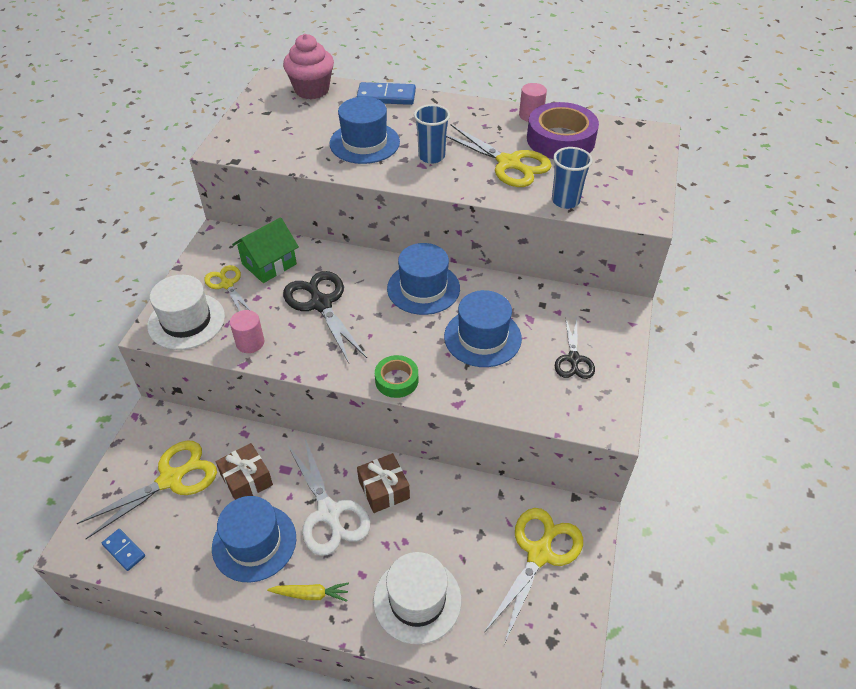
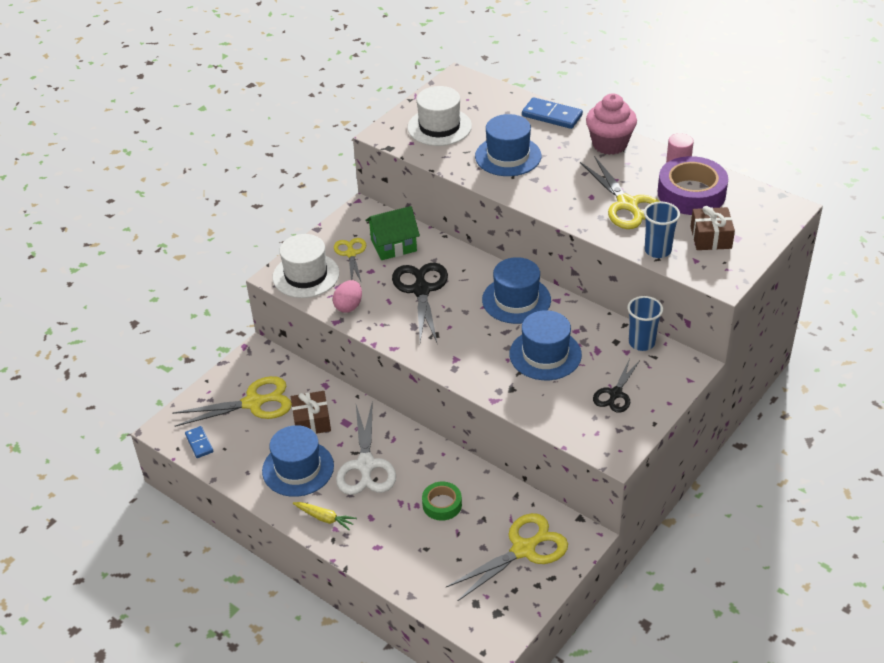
camera: 25 degrees right, 5 degrees down
pink cylinder [230,310,264,353] -> pink egg [333,280,362,313]
pink cupcake [283,34,334,99] -> pink cupcake moved to [586,93,637,155]
brown gift [357,453,410,513] -> brown gift moved to [690,206,735,250]
white hat [373,552,461,644] -> white hat moved to [407,86,472,146]
green tape [375,355,418,398] -> green tape moved to [422,482,462,521]
blue cup [414,104,450,163] -> blue cup moved to [627,296,663,351]

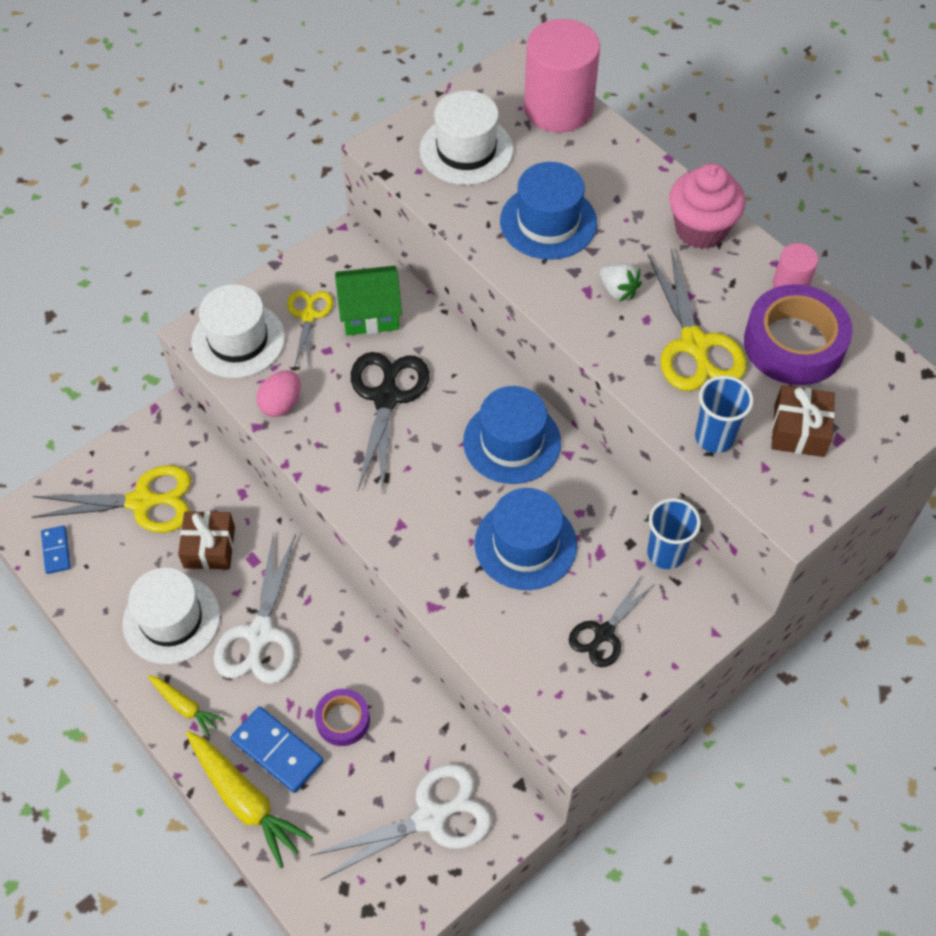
camera: 10 degrees right, 15 degrees up
blue hat [262,425,334,497] -> white hat [123,568,220,664]
green tape [422,482,462,521] -> purple tape [315,689,370,746]
yellow scissors [446,513,568,602] -> white scissors [311,764,492,881]
blue domino [522,97,583,129] -> blue domino moved to [230,706,324,793]
none -> yellow carrot [186,731,313,868]
none -> pink cylinder [524,19,600,133]
none -> white strawberry [600,263,642,302]

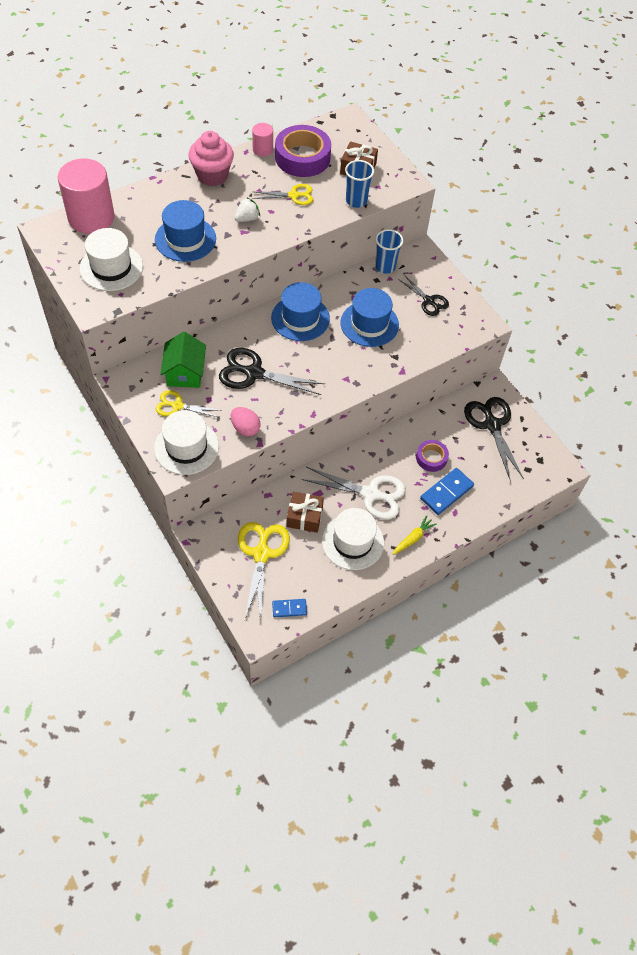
camera: 85 degrees left, 0 degrees up
yellow carrot [186,731,313,868] -> none
white scissors [311,764,492,881] -> black scissors [464,397,524,481]
yellow scissors [648,248,747,391] -> yellow scissors [253,184,313,205], size x0.61

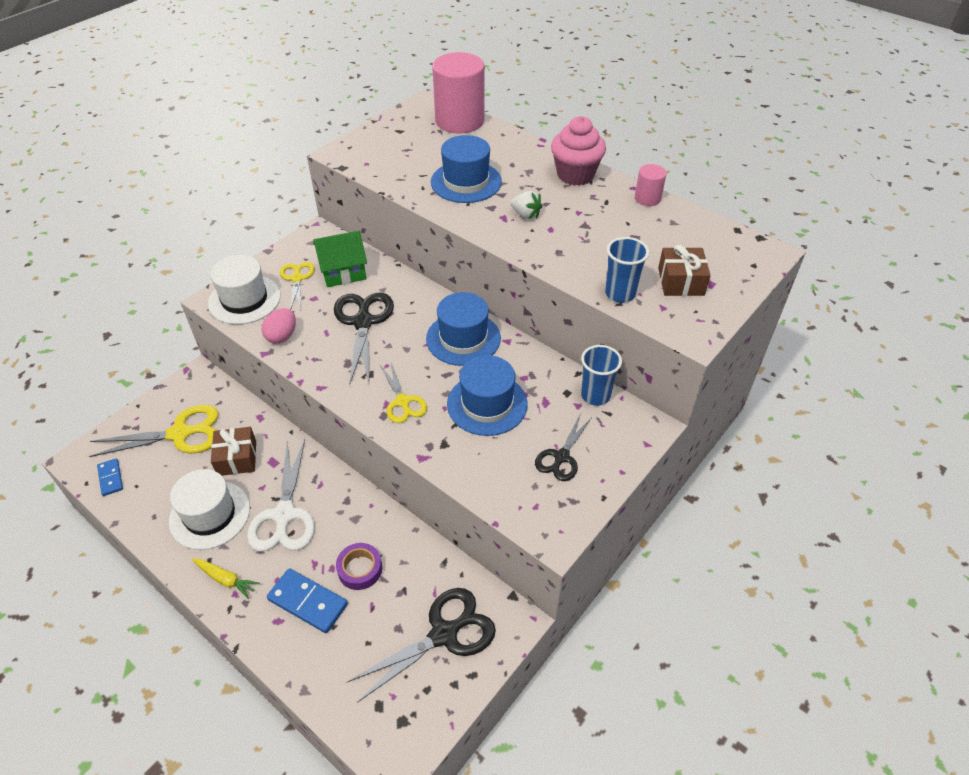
camera: 75 degrees right, 10 degrees down
white hat [79,228,143,291] -> none
yellow scissors [253,184,313,205] -> yellow scissors moved to [380,361,427,423]
purple tape [275,125,331,177] -> none

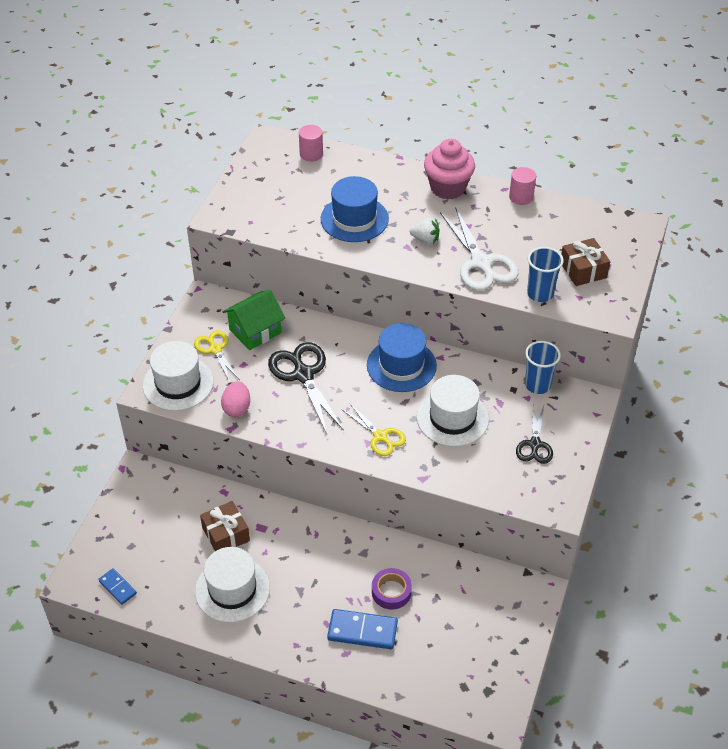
camera: 20 degrees left, 0 degrees up
yellow scissors [89,405,218,457] -> none
yellow carrot [192,559,260,599] -> none
white scissors [247,439,315,552] -> white scissors moved to [440,207,518,291]
black scissors [346,588,496,703] -> none
pink cylinder [432,52,485,134] -> pink cylinder [299,125,323,161], size x0.48
blue hat [447,355,528,436] -> white hat [417,375,489,447]

